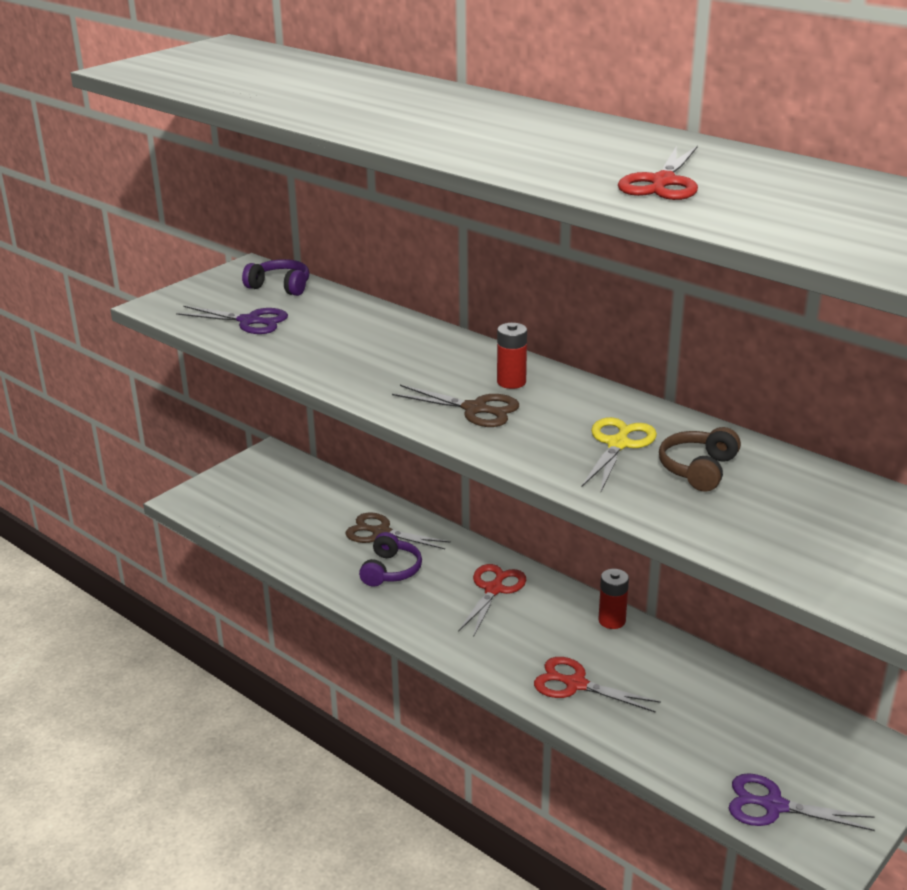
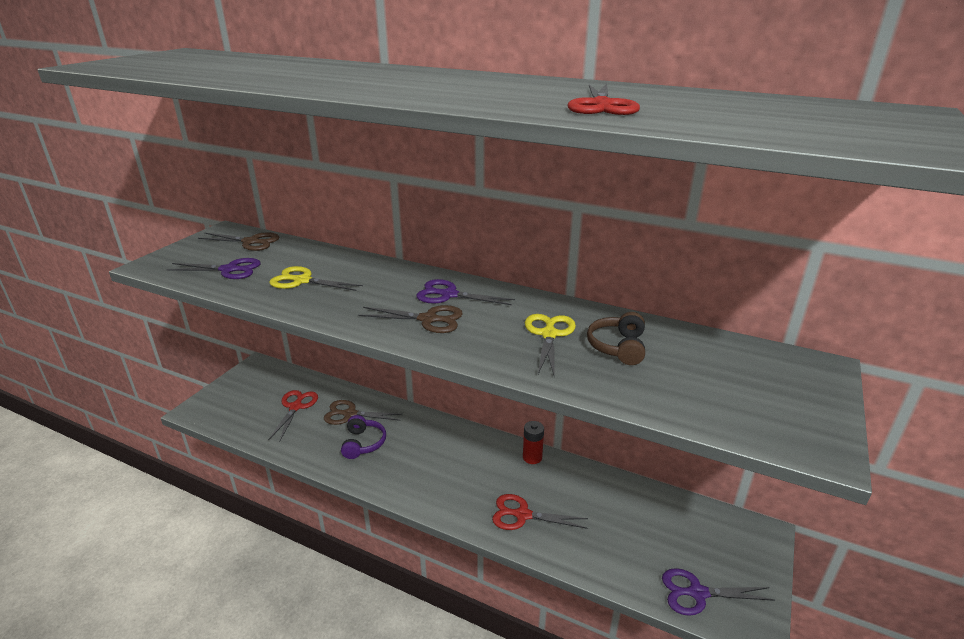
camera: 15 degrees left, 0 degrees up
purple headphones [242,259,309,296] -> brown scissors [198,233,279,251]
red scissors [458,564,526,635] -> red scissors moved to [269,390,318,442]
red battery [497,323,527,389] -> purple scissors [417,279,515,305]
none -> yellow scissors [269,266,363,291]

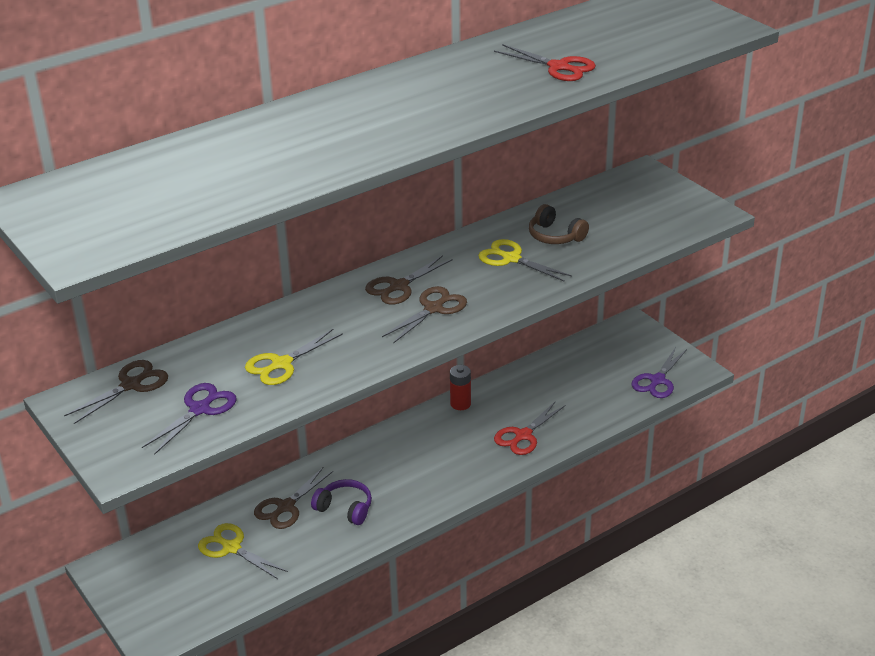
camera: 60 degrees left, 5 degrees up
red scissors [269,390,318,442] -> yellow scissors [198,523,288,579]
purple scissors [417,279,515,305] -> brown scissors [365,255,453,304]

